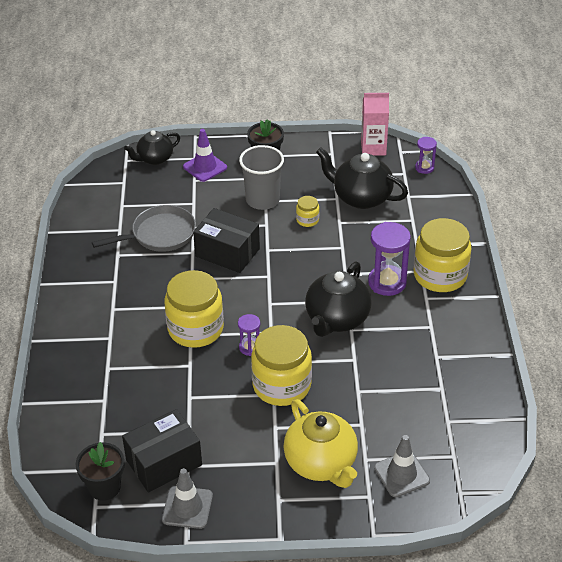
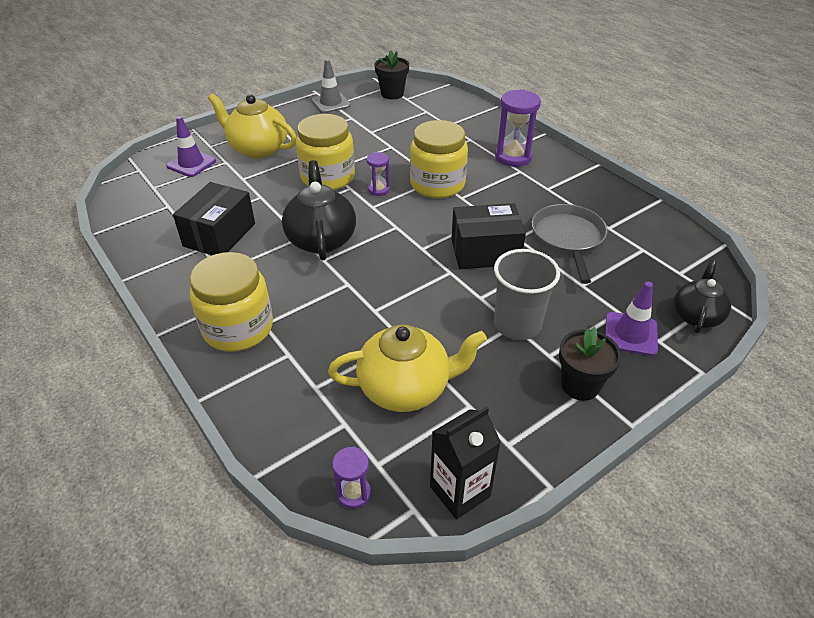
camera: 145 degrees right, 0 degrees up
grey pan [92,205,196,252] -> grey pan turned 150 degrees clockwise [532,204,608,284]
black box [122,409,202,492] -> black box moved to [173,182,255,255]
yellow jar [296,196,319,227] -> none
black teapot [316,147,408,209] -> yellow teapot [328,325,487,412]
pink carton [361,93,389,156] -> black carton [430,407,501,519]
purple hourglass [368,222,411,296] -> purple hourglass moved to [495,89,541,167]
grey traffic cone [374,435,430,497] -> purple traffic cone [166,116,216,177]

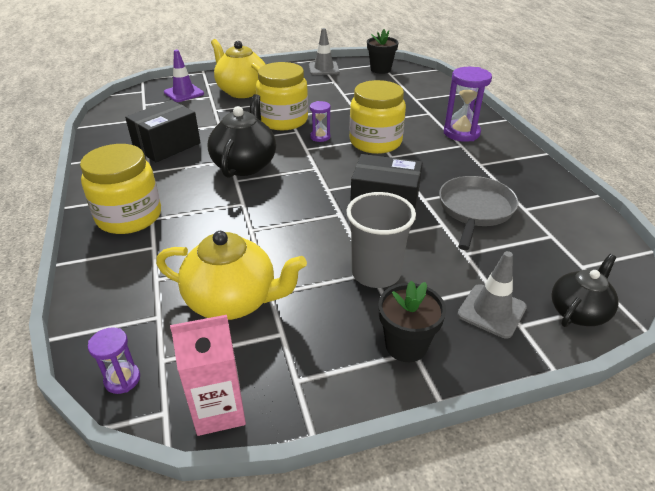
camera: 20 degrees right, 5 degrees down
black carton [430,407,501,519] -> pink carton [170,315,246,436]
purple traffic cone [605,282,658,356] -> grey traffic cone [458,251,527,339]

